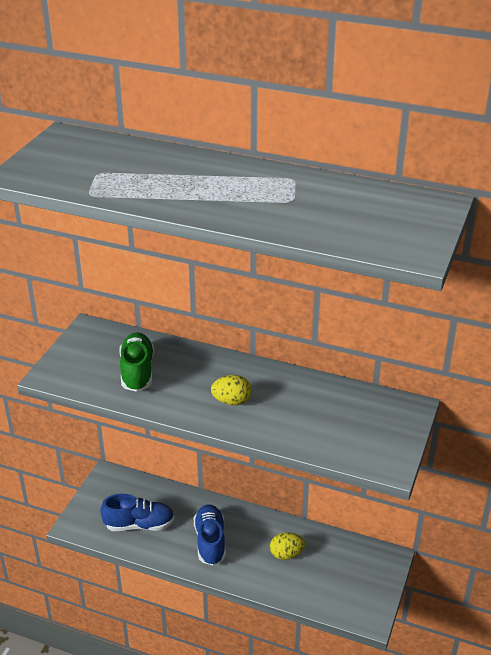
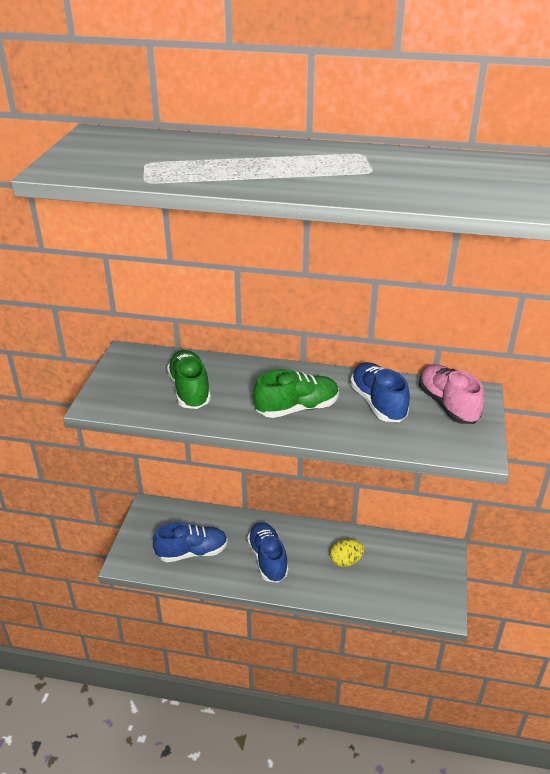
camera: 10 degrees left, 0 degrees up
yellow egg [211,375,252,405] -> green shoe [253,369,339,418]
none -> blue shoe [350,362,410,422]
none -> pink shoe [419,364,485,424]

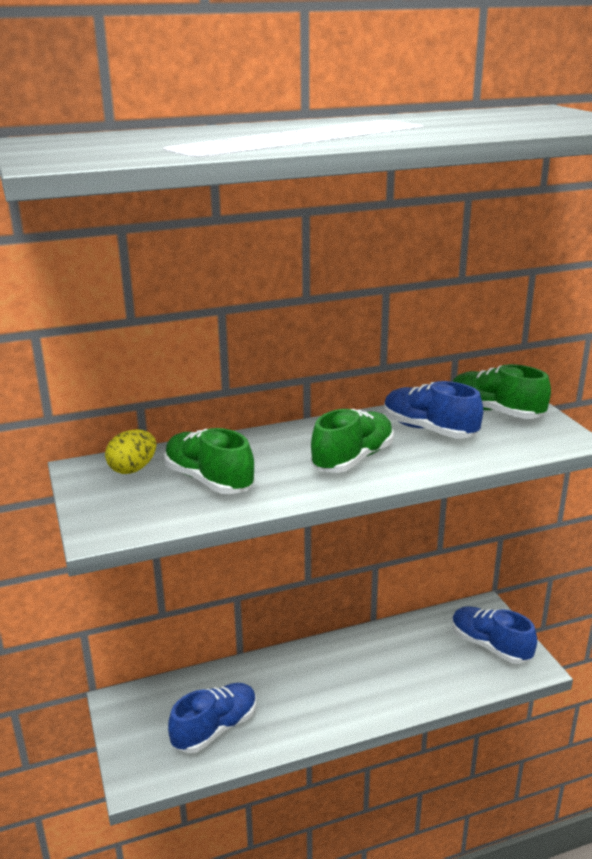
camera: 30 degrees left, 10 degrees down
blue shoe [247,522,289,582] -> blue shoe moved to [452,606,537,664]
yellow egg [330,539,365,567] -> yellow egg moved to [105,429,156,474]
pink shoe [419,364,485,424] -> green shoe [452,364,551,419]

